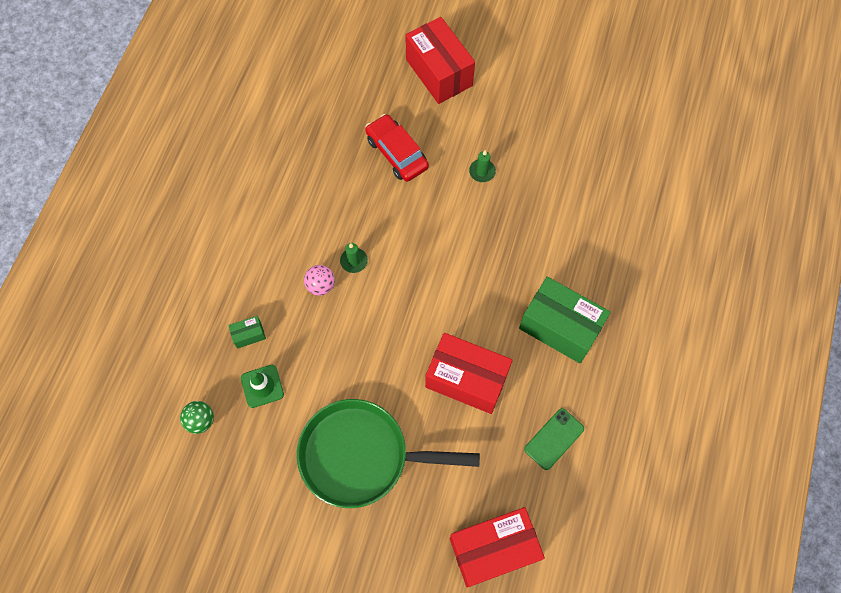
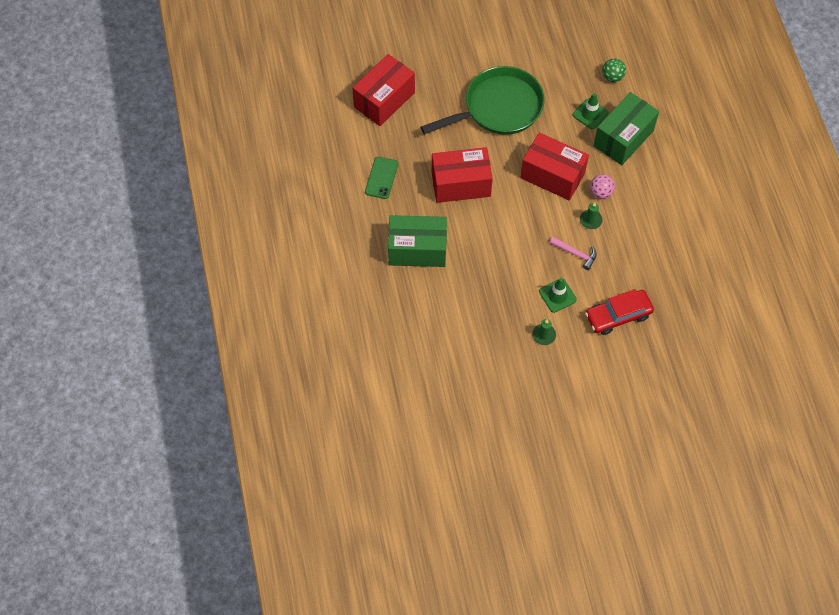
camera: 150 degrees right, 5 degrees down
green box [228,316,266,349] -> green box [594,92,659,165], size x2.35
red car [365,114,429,182] -> red car turned 135 degrees clockwise [585,289,654,335]
red box [405,17,475,104] -> red box moved to [520,133,589,200]
none -> green traffic cone [539,278,577,313]
none -> pink hammer [550,237,597,270]

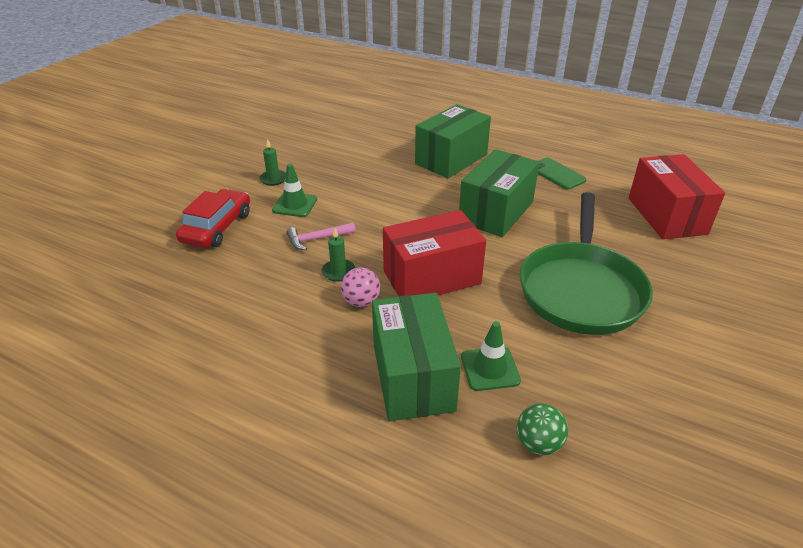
camera: 130 degrees right, 25 degrees down
red box [432,147,493,203] -> green box [459,149,539,237]

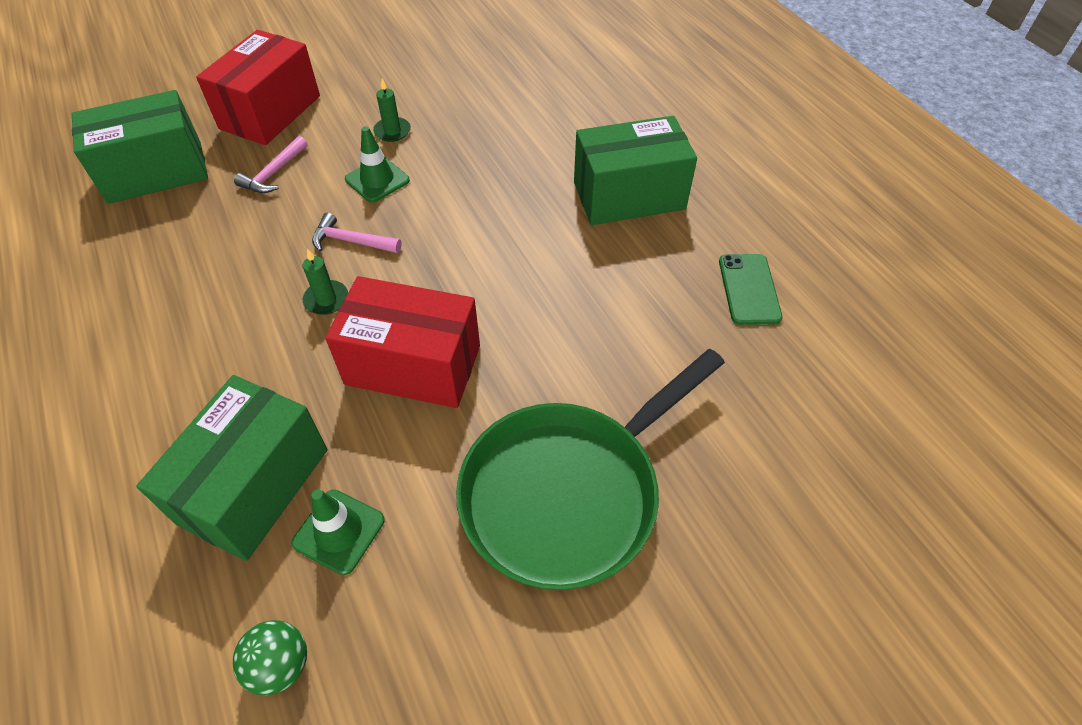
camera: 35 degrees right, 15 degrees up
red car [176,189,250,248] -> pink hammer [234,136,307,193]
pink ball [341,268,380,307] -> none
green box [459,149,539,237] -> green box moved to [72,90,208,204]
red box [629,154,725,239] -> red box moved to [196,30,320,145]

